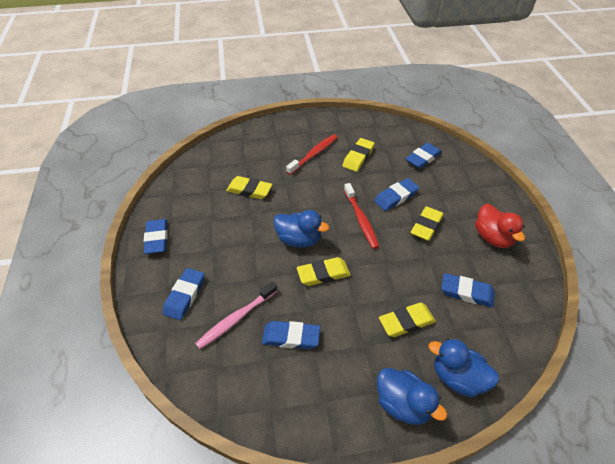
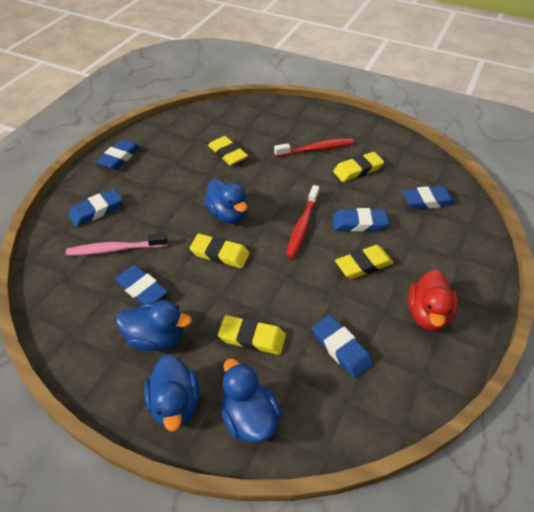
camera: 35 degrees right, 0 degrees up
none -> blue duck [116,300,192,351]

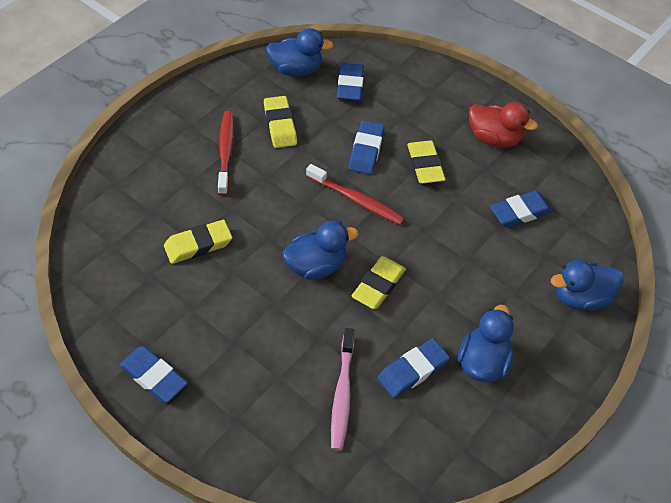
camera: 80 degrees left, 5 degrees up
blue eraser [68,189,123,227] -> none
blue duck [144,355,200,432] -> blue duck moved to [266,28,334,76]
yellow eraser [218,315,286,355] -> none

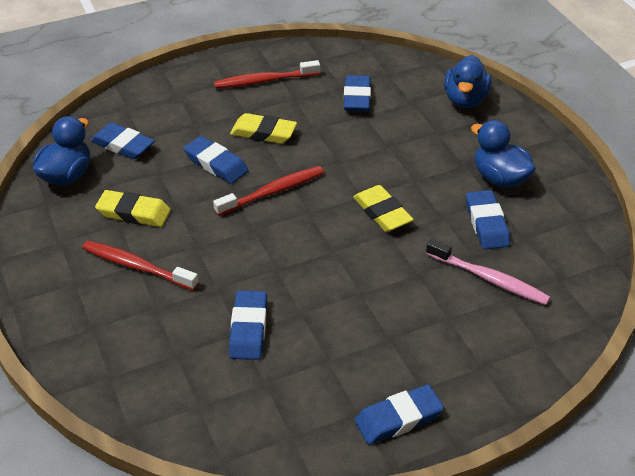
camera: 60 degrees left, 10 degrees down
yellow eraser [164,220,232,264] -> blue eraser [229,290,267,360]
blue duck [282,221,359,280] -> none
red duck [469,102,538,148] -> red toothbrush [214,60,320,89]

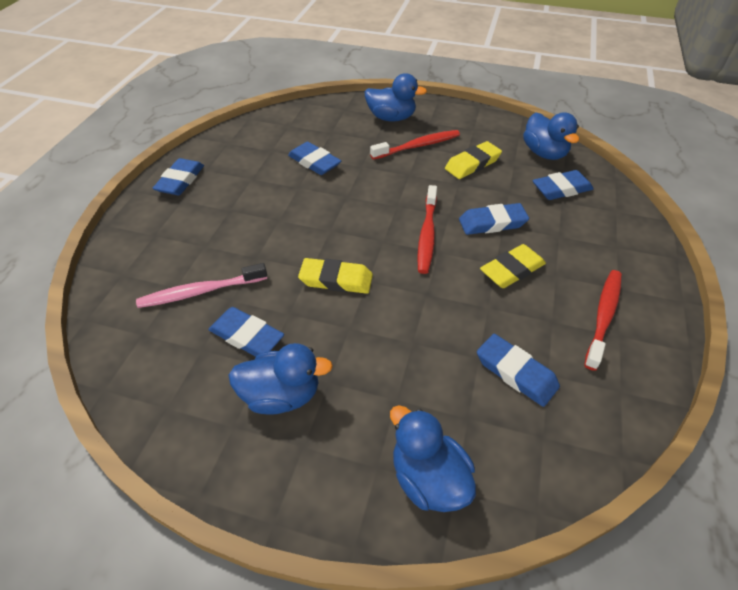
camera: 130 degrees right, 5 degrees up
none -> blue duck [365,73,427,122]

